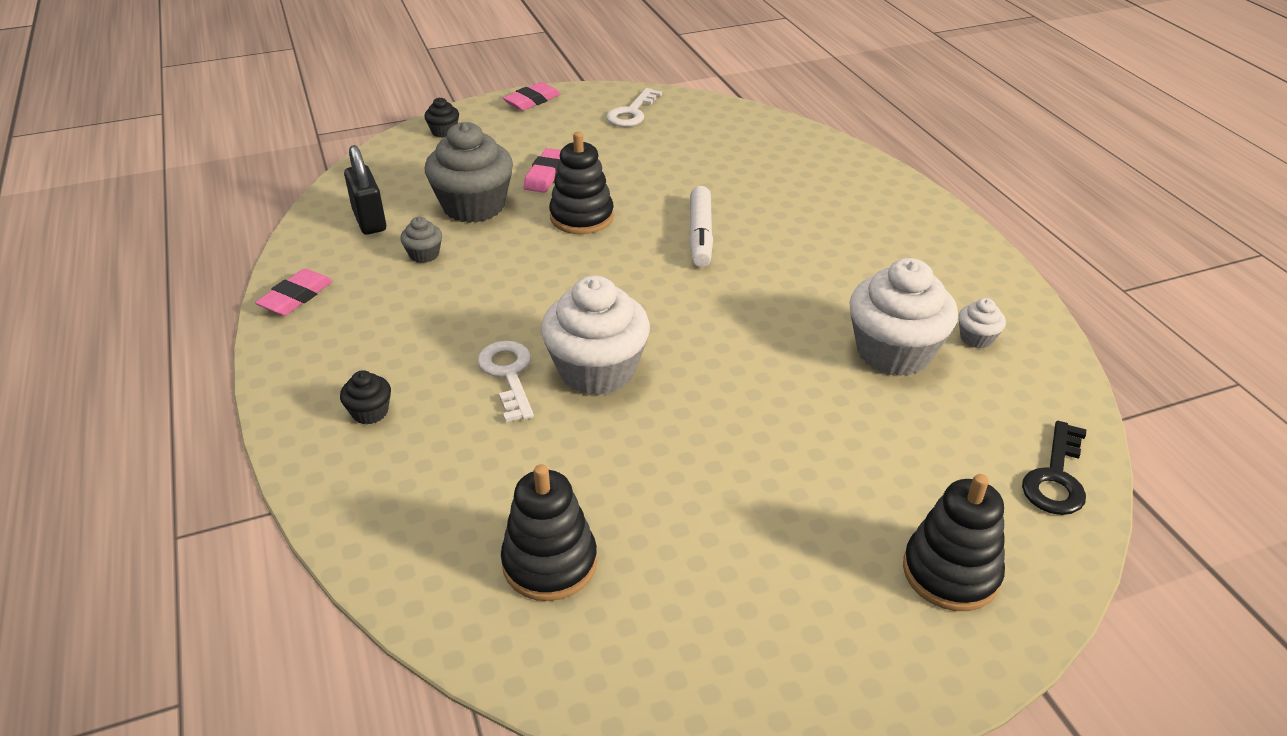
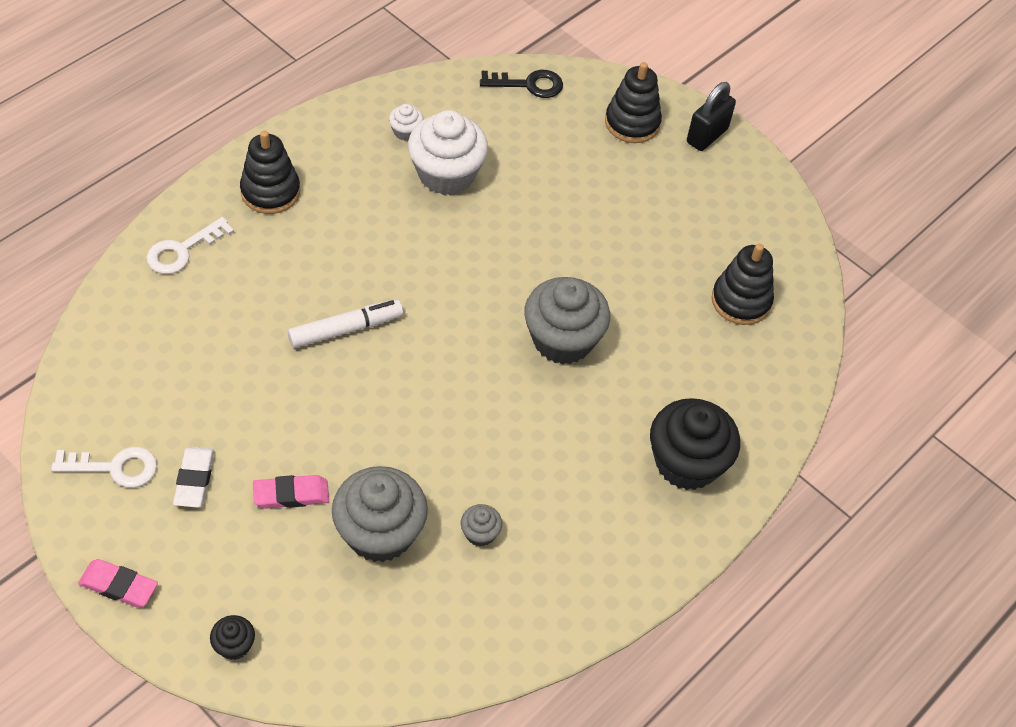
camera: 120 degrees left, 15 degrees up
pink eraser [255,268,333,316] -> none
black cupcake [340,370,391,424] -> black cupcake [650,398,740,490], size x2.24
black padlock [344,145,386,235] -> black padlock moved to [687,82,736,151]
white key [478,341,534,422] -> white key moved to [146,217,234,274]
white cupcake [541,275,650,396] -> grey cupcake [524,277,610,364]
black stacking toy [549,132,614,234] -> black stacking toy moved to [240,131,300,214]
none -> white eraser [173,447,214,508]

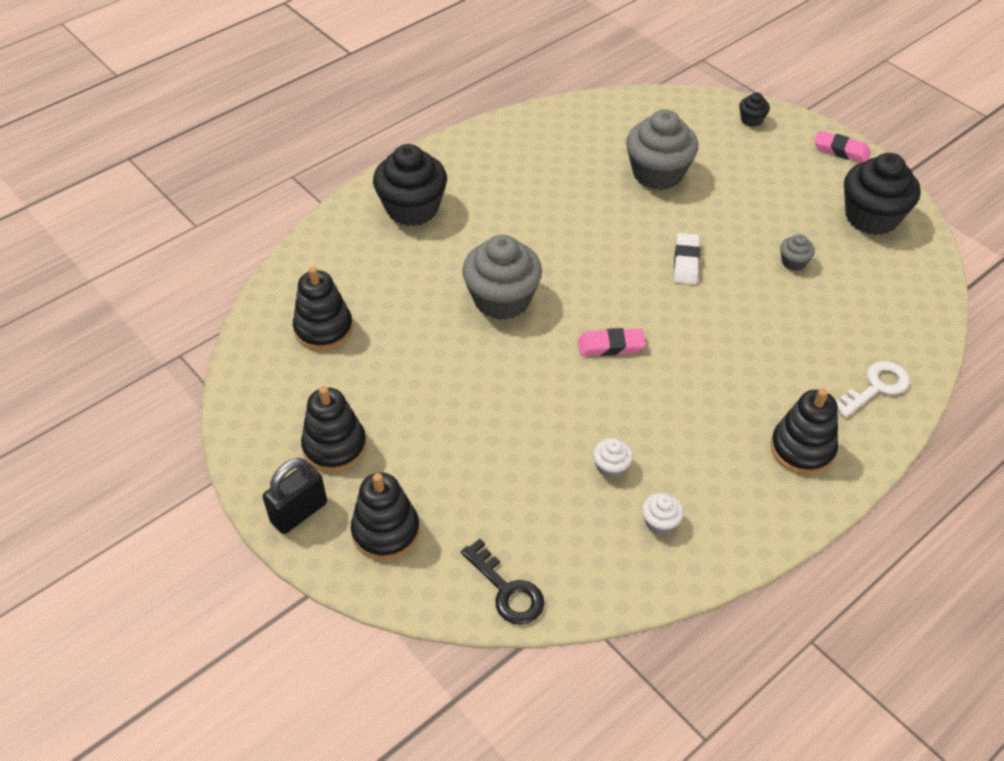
camera: 170 degrees left, 5 degrees down
white key [51,447,157,488] -> black cupcake [844,153,921,235]
white eraser [173,447,214,508] -> white eraser moved to [674,233,700,285]
pink eraser [253,475,329,509] -> pink eraser moved to [578,328,646,356]
white marker [288,300,403,348] -> none
white cupcake [408,110,488,195] -> white cupcake [593,438,633,479], size x0.45
grey cupcake [461,504,502,547] -> grey cupcake moved to [780,234,815,271]
black key [480,70,563,98] -> black key turned 135 degrees counterclockwise [461,539,544,625]
none -> black stacking toy [301,386,367,472]

